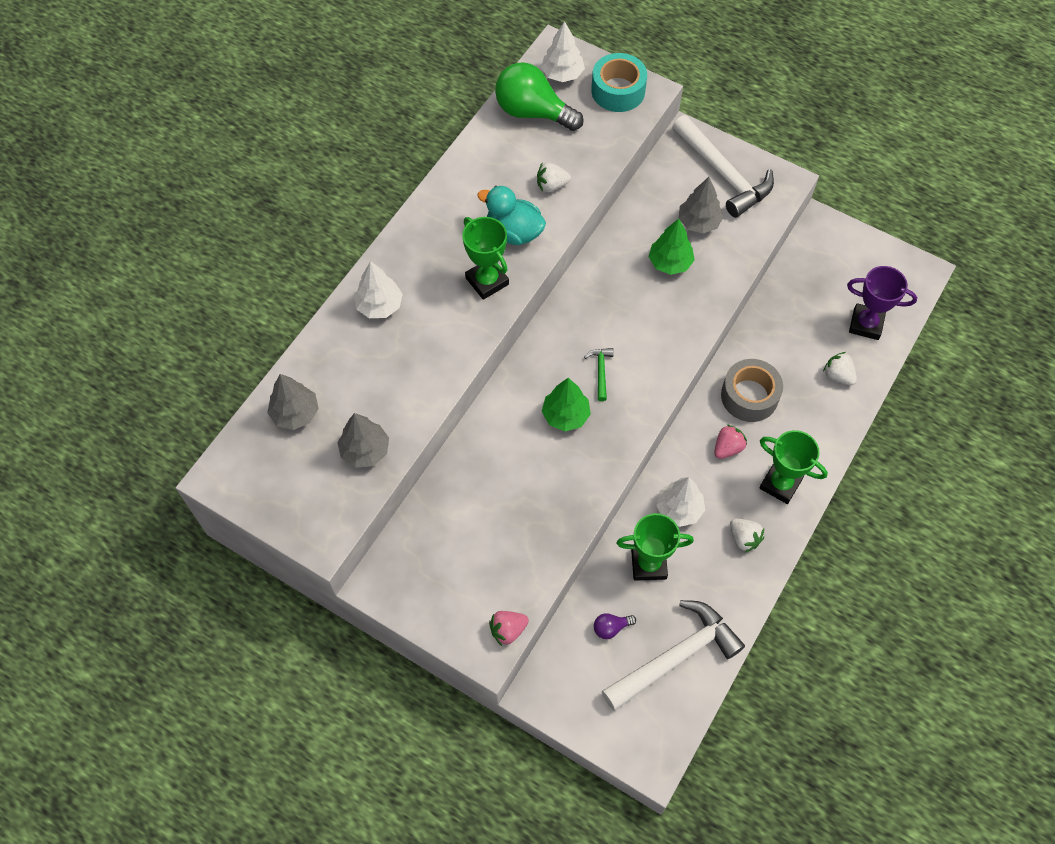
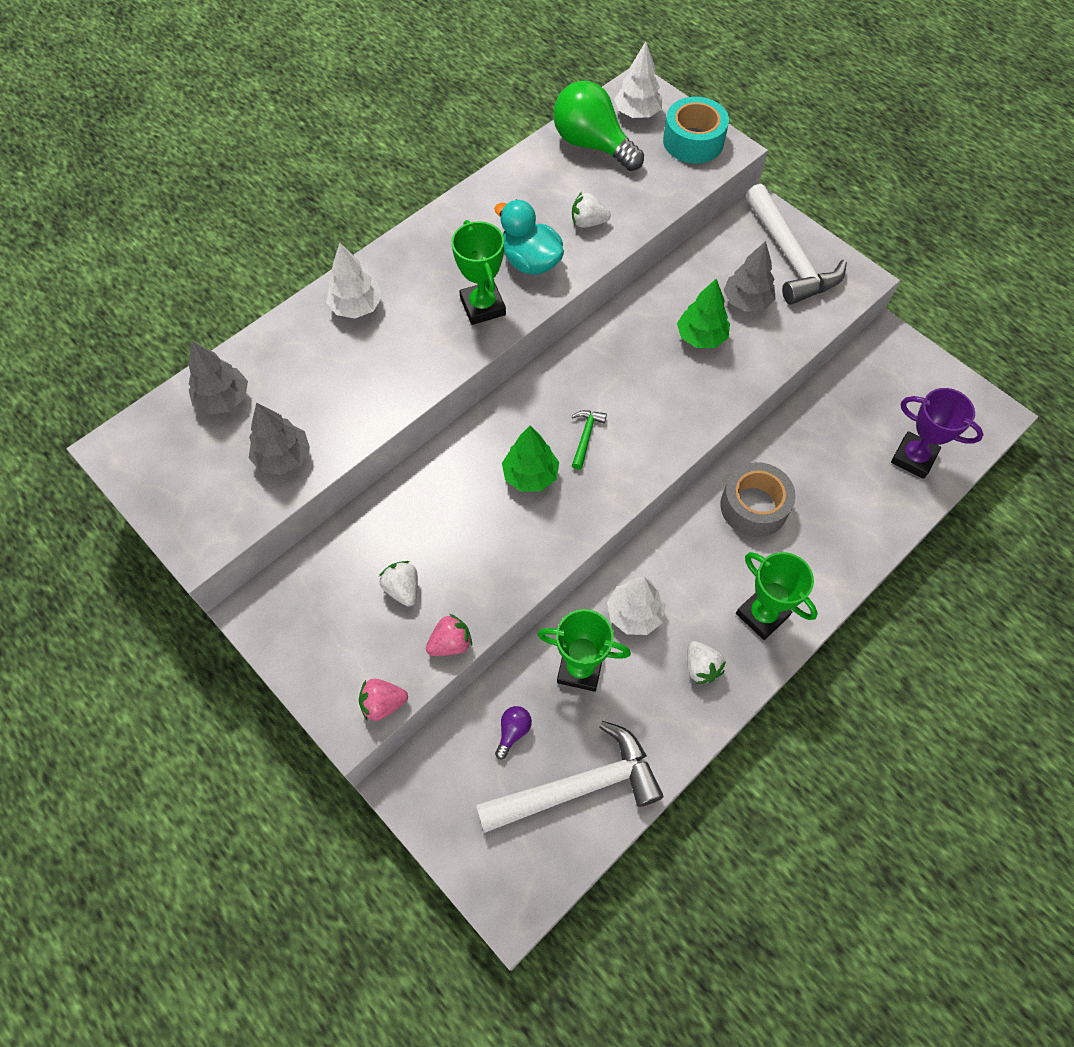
camera: 15 degrees right, 0 degrees up
purple light bulb [594,613,636,639] -> purple light bulb turned 120 degrees clockwise [495,706,532,759]
pink strawberry [714,424,747,459] -> pink strawberry moved to [426,614,472,656]
white strawberry [823,352,857,385] -> white strawberry moved to [379,561,418,606]

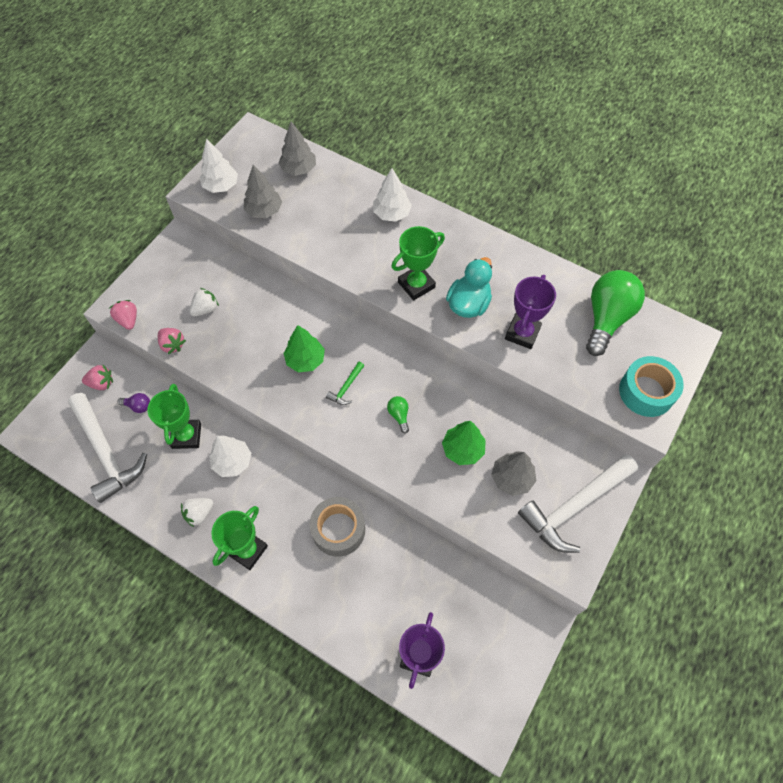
camera: 75 degrees right, 0 degrees up
green hammer [571,410,607,470] -> green hammer turned 120 degrees clockwise [326,361,364,405]
white strawberry [572,192,611,228] -> purple trophy [505,275,556,349]
white tree [614,42,663,118] -> white tree moved to [199,139,238,193]
none -> pink strawberry [82,365,113,390]
none -> green light bulb [387,396,409,434]

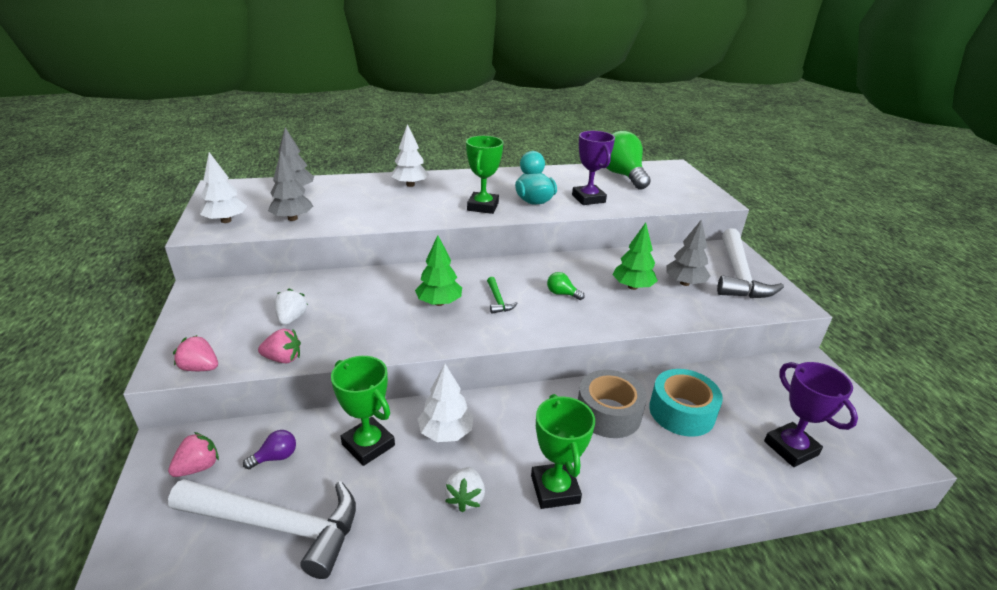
camera: 45 degrees left, 30 degrees down
turquoise tape [619,356,684,417] -> turquoise tape moved to [649,369,723,437]

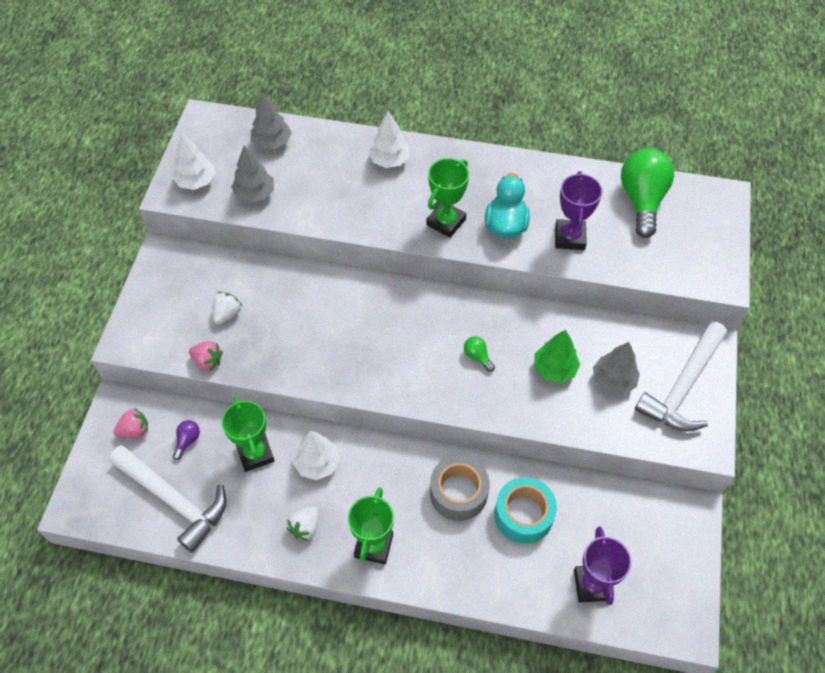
camera: 25 degrees right, 25 degrees up
pink strawberry [173,335,218,371] -> none
purple light bulb [243,430,296,469] -> purple light bulb turned 60 degrees counterclockwise [173,420,200,460]
green tree [415,235,462,306] -> none
green hammer [487,277,518,314] -> none

